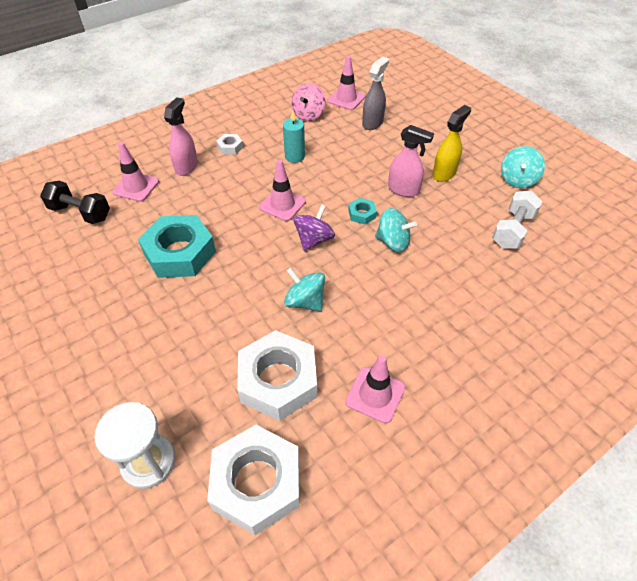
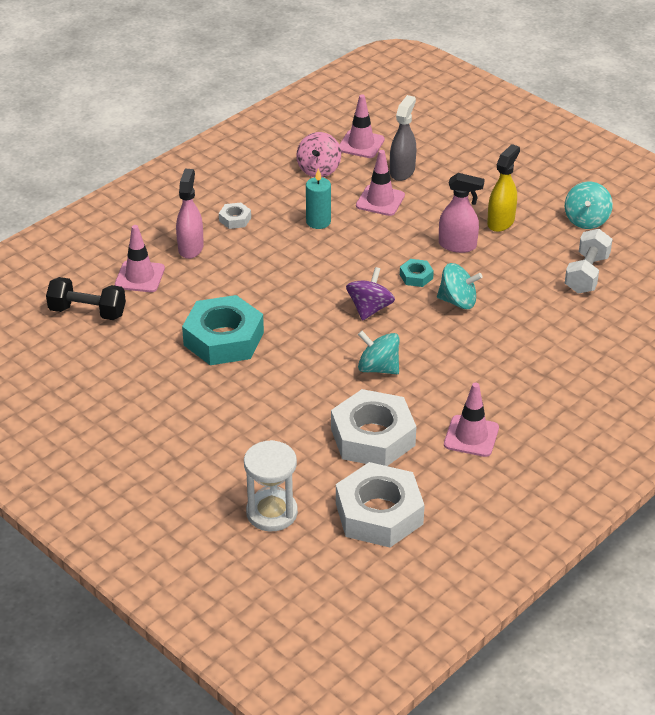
camera: 10 degrees left, 10 degrees down
pink traffic cone [259,160,306,221] -> pink traffic cone moved to [356,150,405,216]

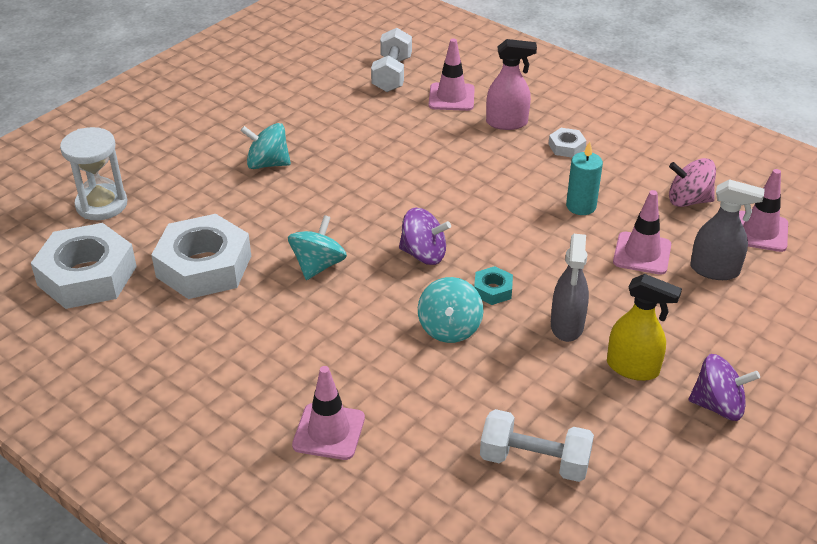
camera: 85 degrees right, 0 degrees up
black dumbbell [46,277,126,320] -> white dumbbell [371,28,412,92]
turquoise nut [182,295,264,365] -> none
pink spray bottle [439,173,485,253] -> grey spray bottle [551,234,589,342]
pink traffic cone [444,382,499,457] -> pink traffic cone moved to [292,366,365,460]
turquoise spinning top [565,181,613,229] -> turquoise spinning top moved to [240,123,291,169]
none -> purple spinning top [688,354,760,421]

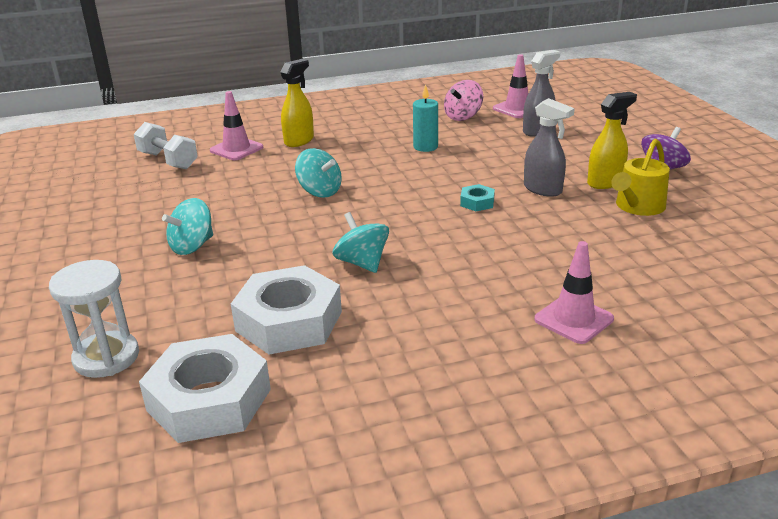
camera: 55 degrees left, 10 degrees down
purple spinning top [399,207,451,265] -> none
turquoise spinning top [418,277,483,343] -> turquoise spinning top moved to [295,148,342,198]
white dumbbell [480,409,594,482] -> none
pink spray bottle [486,39,537,130] -> yellow spray bottle [280,59,314,147]
white nut [548,128,586,157] -> none
pink traffic cone [613,190,671,275] -> none
none -> yellow watering can [611,139,670,216]

